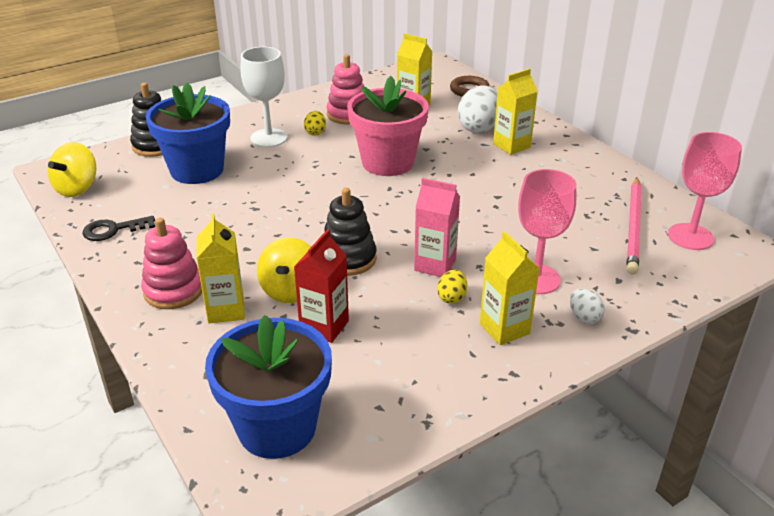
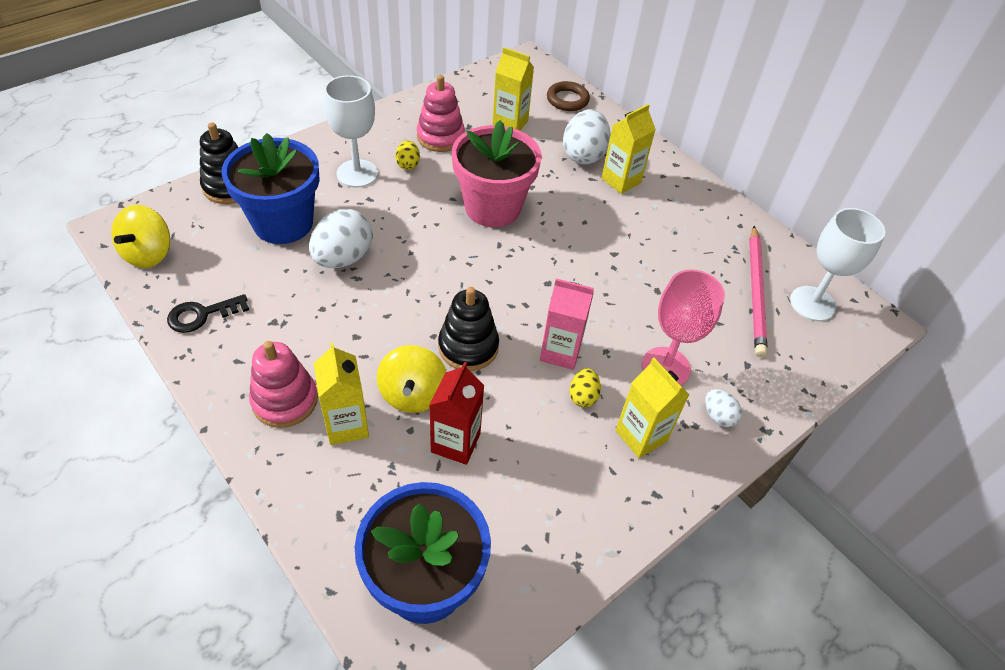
camera: 10 degrees left, 15 degrees up
pink goblet [668,132,742,250] -> white goblet [790,208,885,321]
none -> white egg [309,209,373,268]

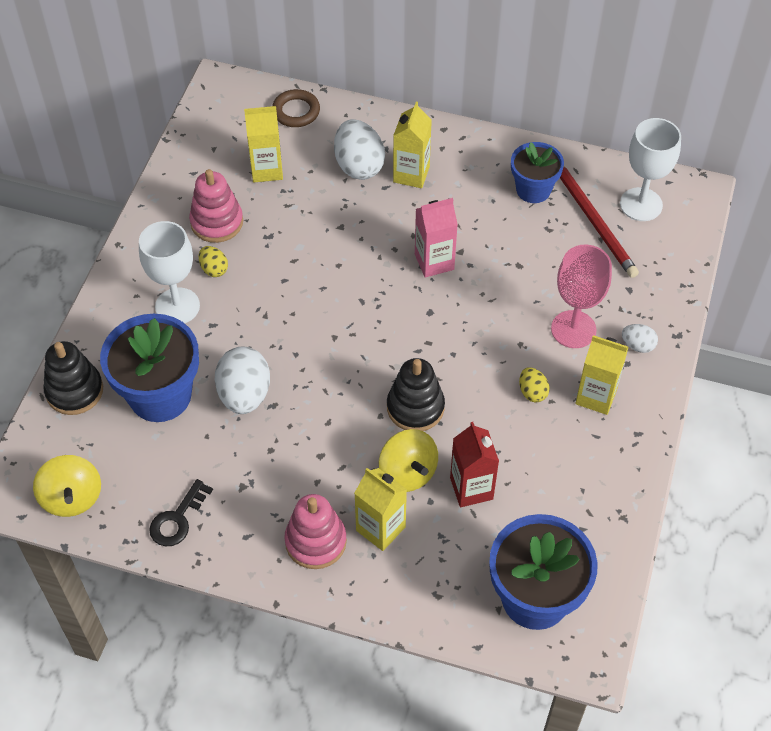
camera: 30 degrees left, 5 degrees up
pink flower pot [452,120,542,227] -> none
pink carton [540,278,594,370] -> pink carton moved to [415,198,458,278]
pink pencil [749,226,767,357] -> red pencil [560,167,639,278]
none -> blue flower pot [511,142,564,203]

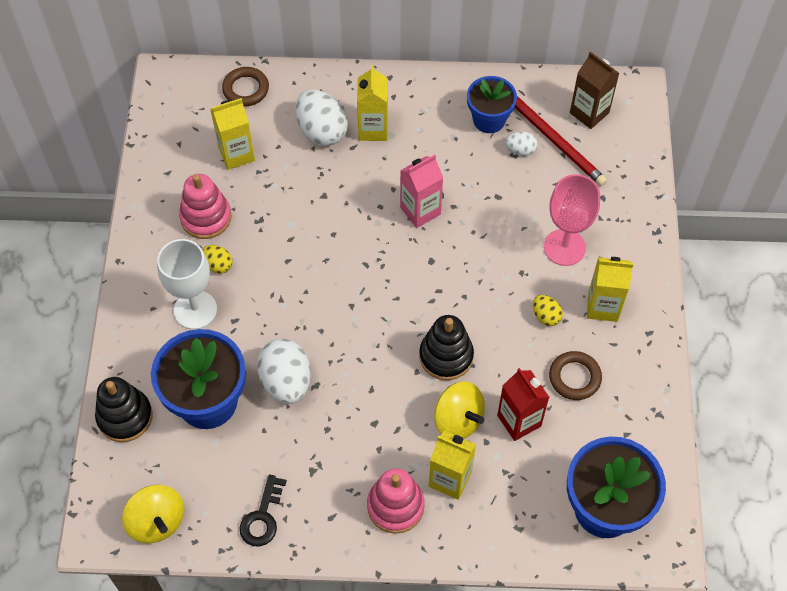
camera: 15 degrees left, 5 degrees up
white goblet [620,118,681,221] -> brown carton [570,51,619,129]
white egg [622,324,658,353] -> white egg moved to [505,131,538,156]
none -> brown ring [549,351,602,400]

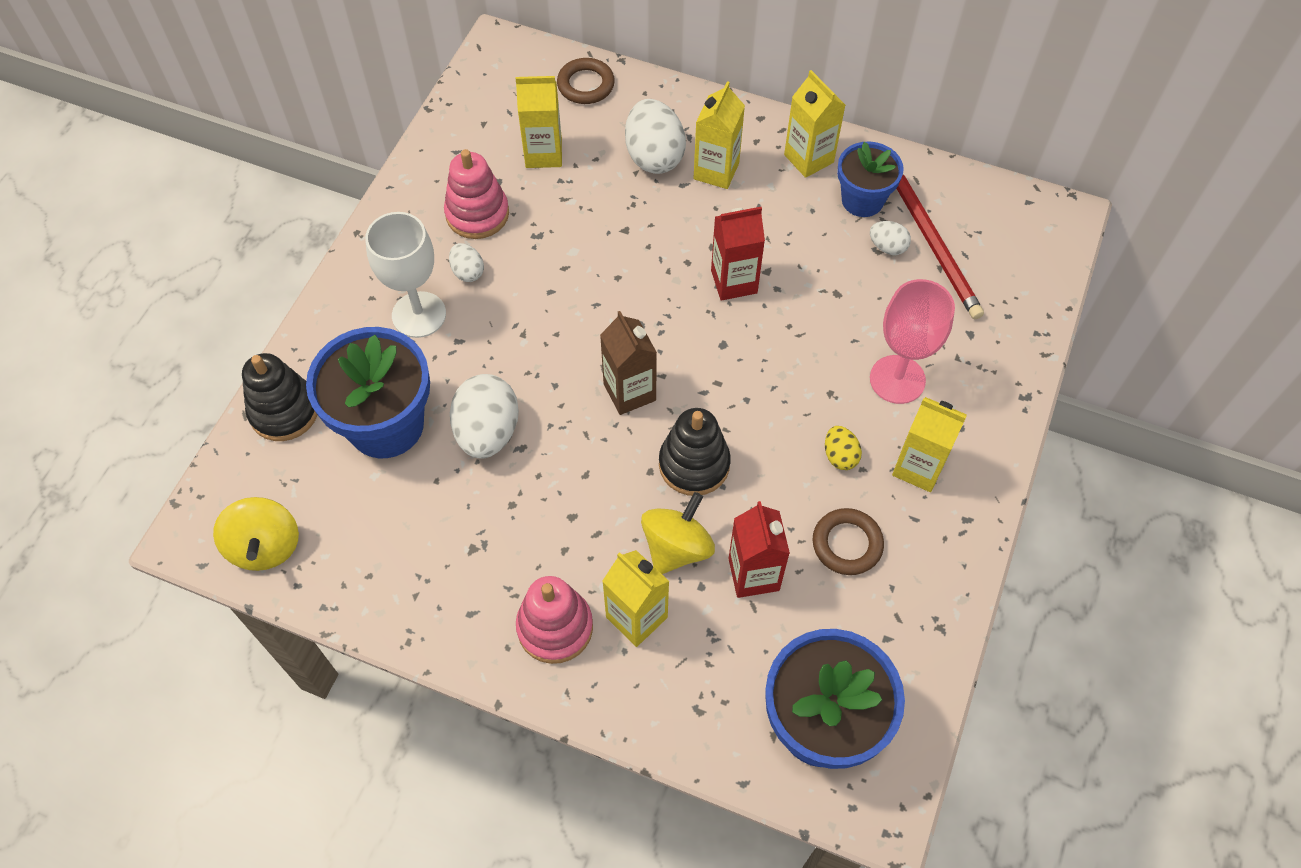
camera: 20 degrees right, 0 degrees up
yellow egg [202,245,233,274] -> white egg [449,243,484,282]
black key [240,475,287,546] -> none
pink carton [400,154,443,228] -> red carton [711,207,765,301]
yellow spinning top [434,382,485,439] -> yellow spinning top turned 120 degrees counterclockwise [641,492,715,574]
brown carton [570,51,619,129] -> brown carton moved to [600,311,657,415]
none -> yellow carton [784,70,846,178]

